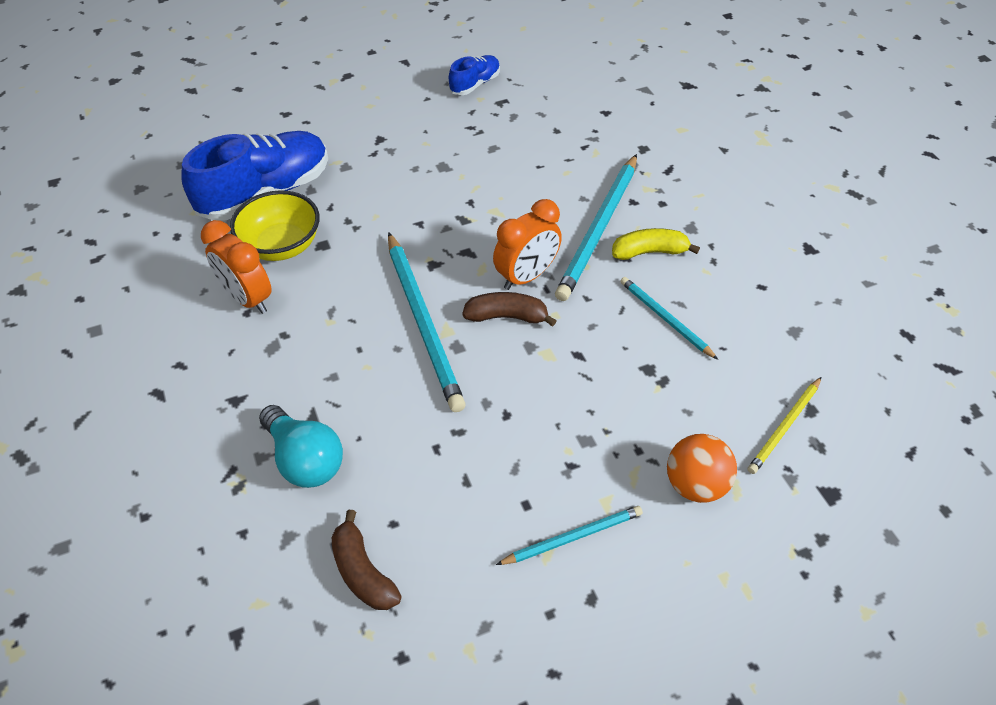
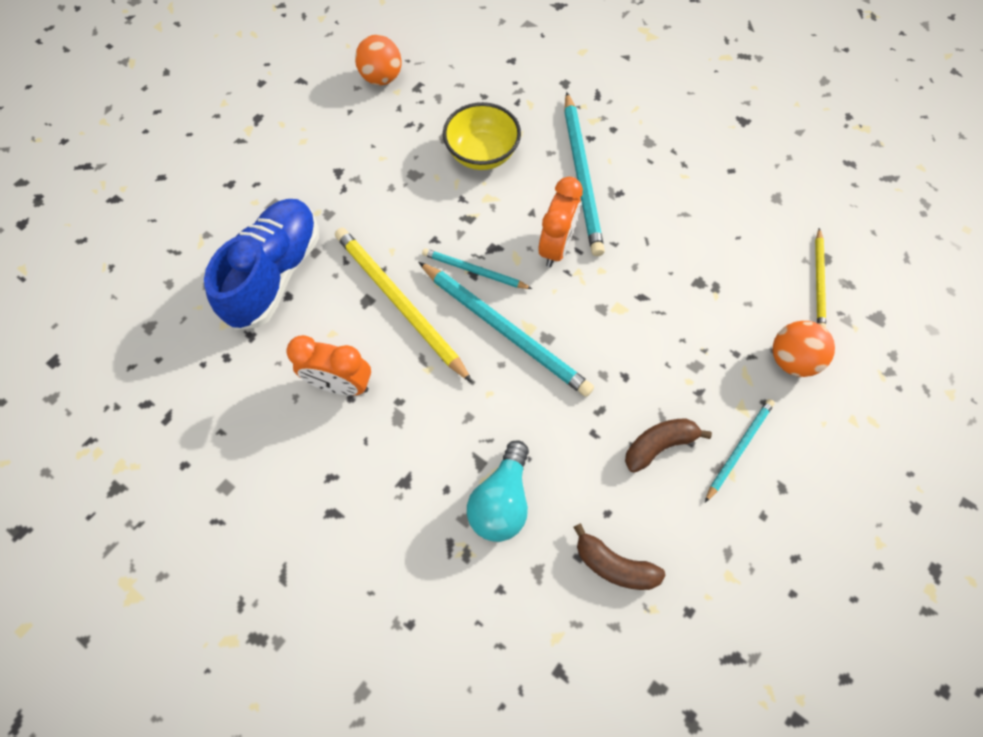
camera: 30 degrees left, 15 degrees up
yellow bowl [230,190,320,261] -> yellow bowl moved to [443,102,521,170]
turquoise light bulb [259,405,343,488] -> turquoise light bulb turned 90 degrees clockwise [467,440,529,542]
blue shoe [449,55,500,95] -> orange ball [355,35,402,85]
brown banana [462,292,556,327] -> brown banana moved to [625,418,712,473]
yellow banana [612,228,700,260] -> none
turquoise pencil [620,277,718,360] -> turquoise pencil moved to [422,248,532,289]
none -> yellow pencil [335,228,472,383]

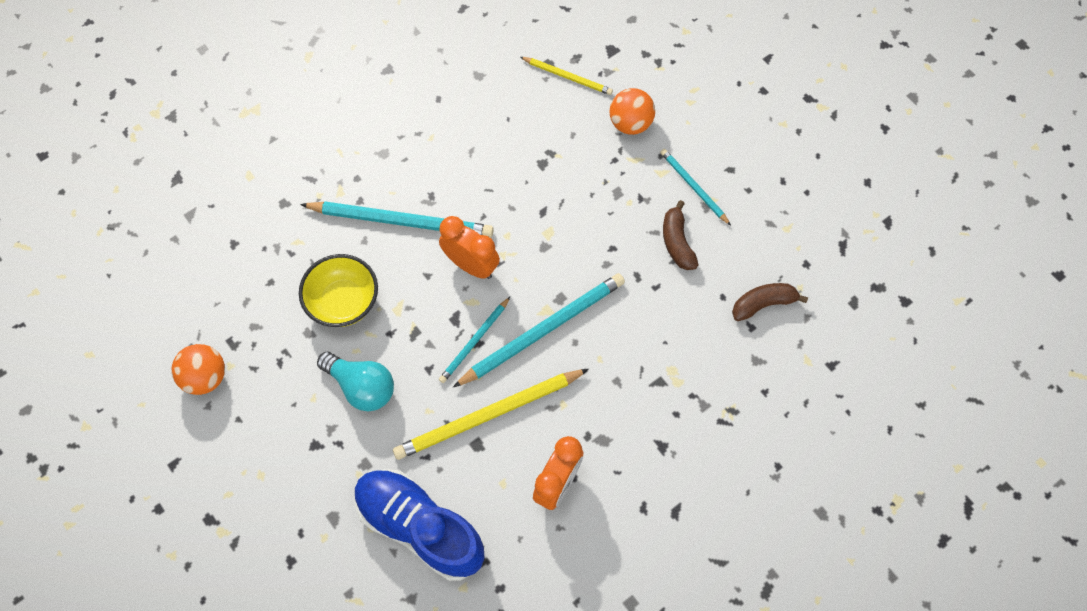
camera: 75 degrees left, 0 degrees up
turquoise light bulb [467,440,529,542] -> turquoise light bulb moved to [317,352,394,411]
brown banana [573,523,666,590] -> brown banana turned 150 degrees counterclockwise [732,283,808,321]

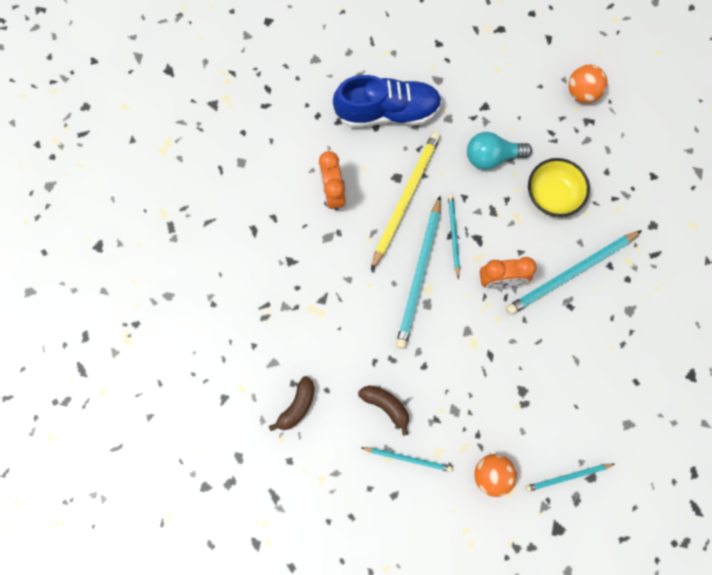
camera: 140 degrees right, 10 degrees up
yellow pencil [520,57,613,95] -> turquoise pencil [525,464,615,492]

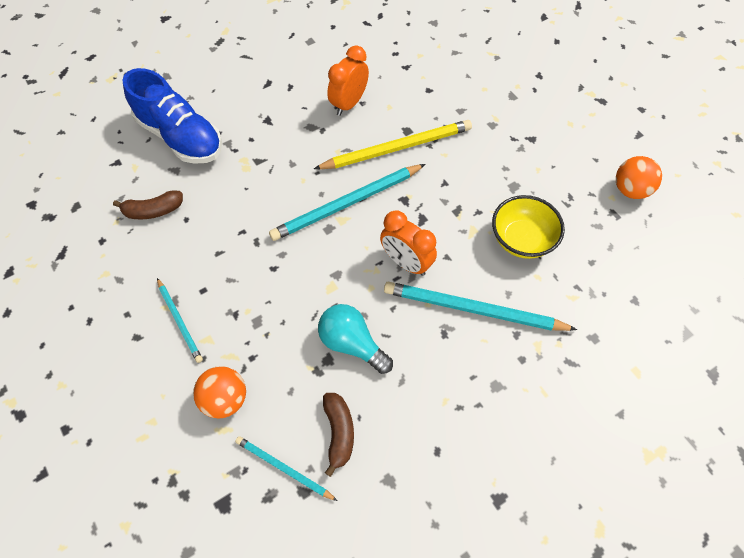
camera: 45 degrees right, 15 degrees down
blue shoe [333,75,442,128] -> blue shoe moved to [122,68,222,164]
brown banana [358,385,409,436] -> brown banana moved to [323,393,354,477]
turquoise pencil [448,194,460,279] -> none
turquoise light bulb [467,132,532,170] -> turquoise light bulb moved to [318,304,393,374]

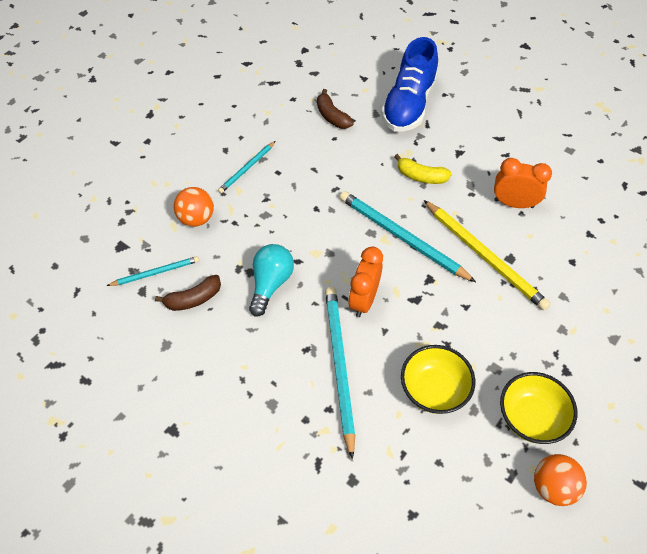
camera: 70 degrees right, 5 degrees down
turquoise pencil [235,436,337,501] -> turquoise pencil turned 60 degrees clockwise [107,256,199,286]
none -> yellow banana [394,154,452,184]
none -> yellow bowl [500,372,577,444]

